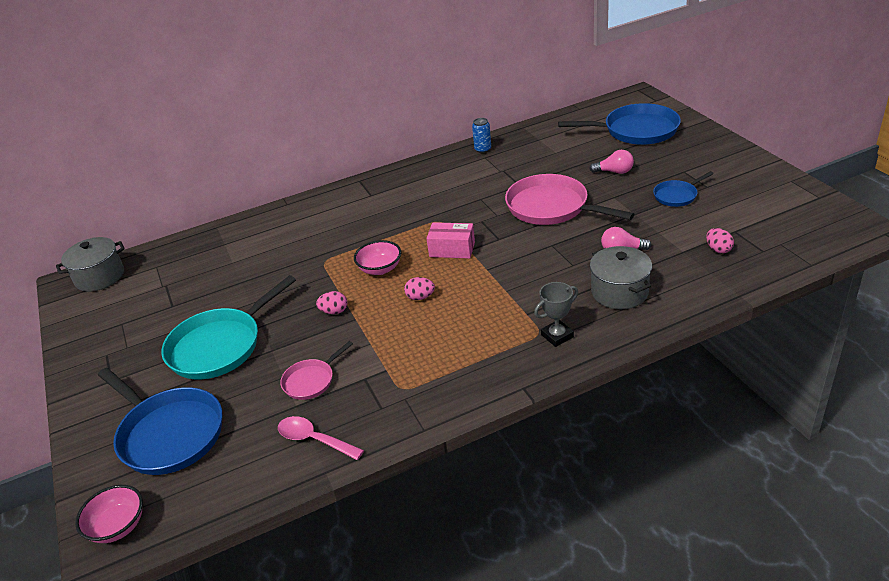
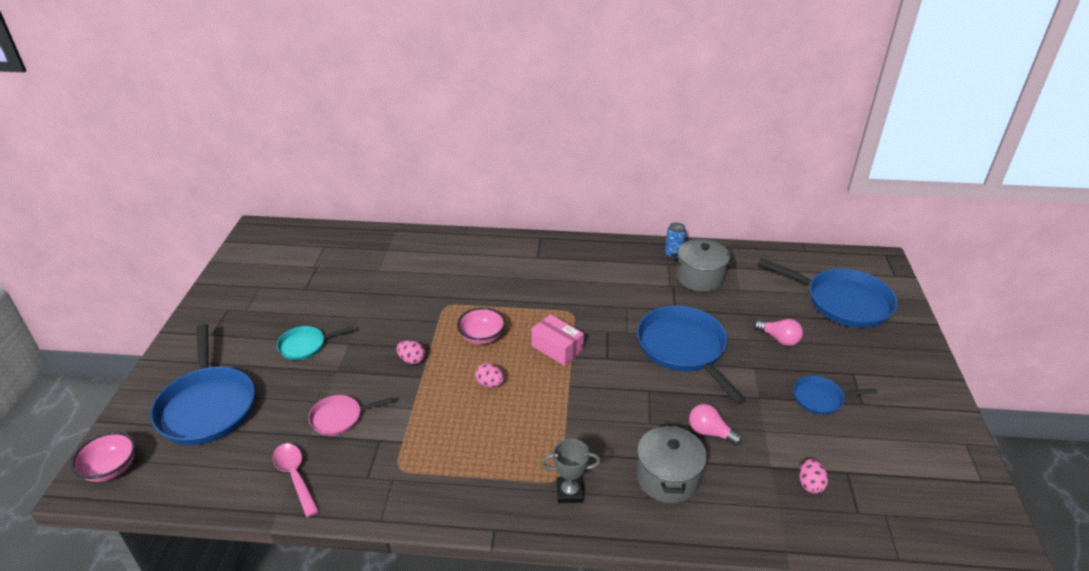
camera: 25 degrees right, 0 degrees up
grey pot [56,237,124,292] -> grey pot moved to [671,239,736,292]
turquoise pan [161,275,296,379] -> turquoise pan [277,326,354,360], size x0.51
pink pan [505,174,634,225] -> blue pan [637,306,746,405]

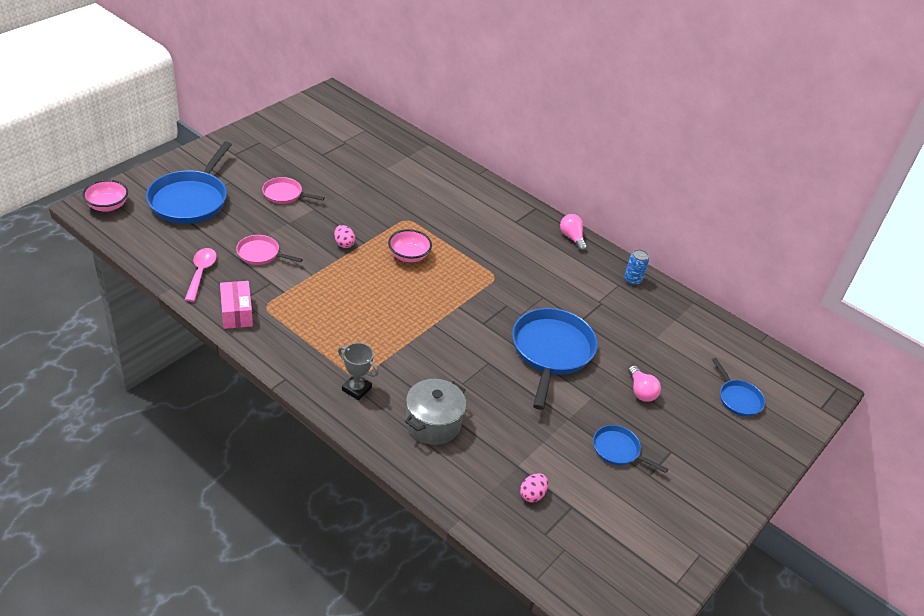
camera: 30 degrees right, 5 degrees up
turquoise pan [277,326,354,360] -> pink pan [262,177,325,204]
pink egg [475,363,504,388] -> none
pink box [531,314,584,366] -> pink box moved to [220,281,253,329]
grey pot [671,239,736,292] -> none
pink light bulb [689,404,743,446] -> pink light bulb moved to [560,214,587,251]
blue pan [758,258,898,328] -> blue pan [712,358,765,417], size x0.51

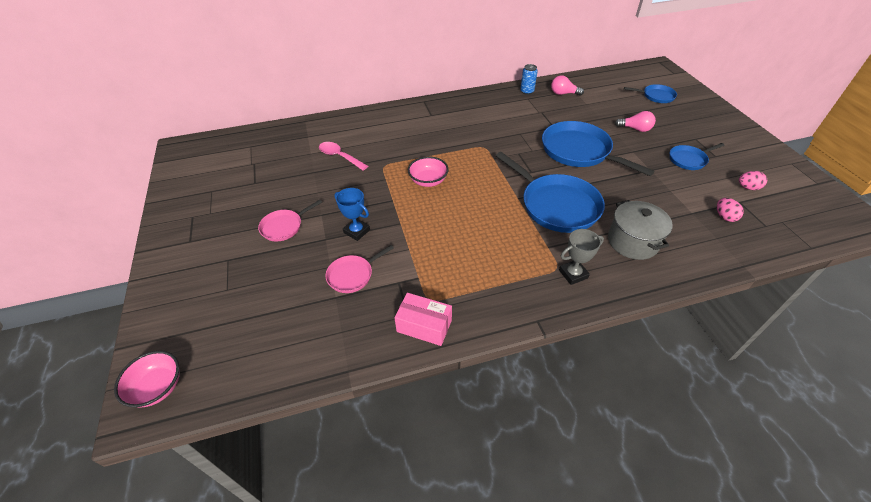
camera: 50 degrees left, 5 degrees up
blue pan [146,141,232,224] -> blue pan moved to [496,152,605,233]
pink spoon [185,248,217,302] -> pink spoon moved to [319,142,368,171]
pink egg [334,225,355,248] -> pink egg moved to [739,171,767,190]
pink light bulb [560,214,587,251] -> pink light bulb moved to [551,75,584,96]
none -> blue trophy [334,188,370,241]

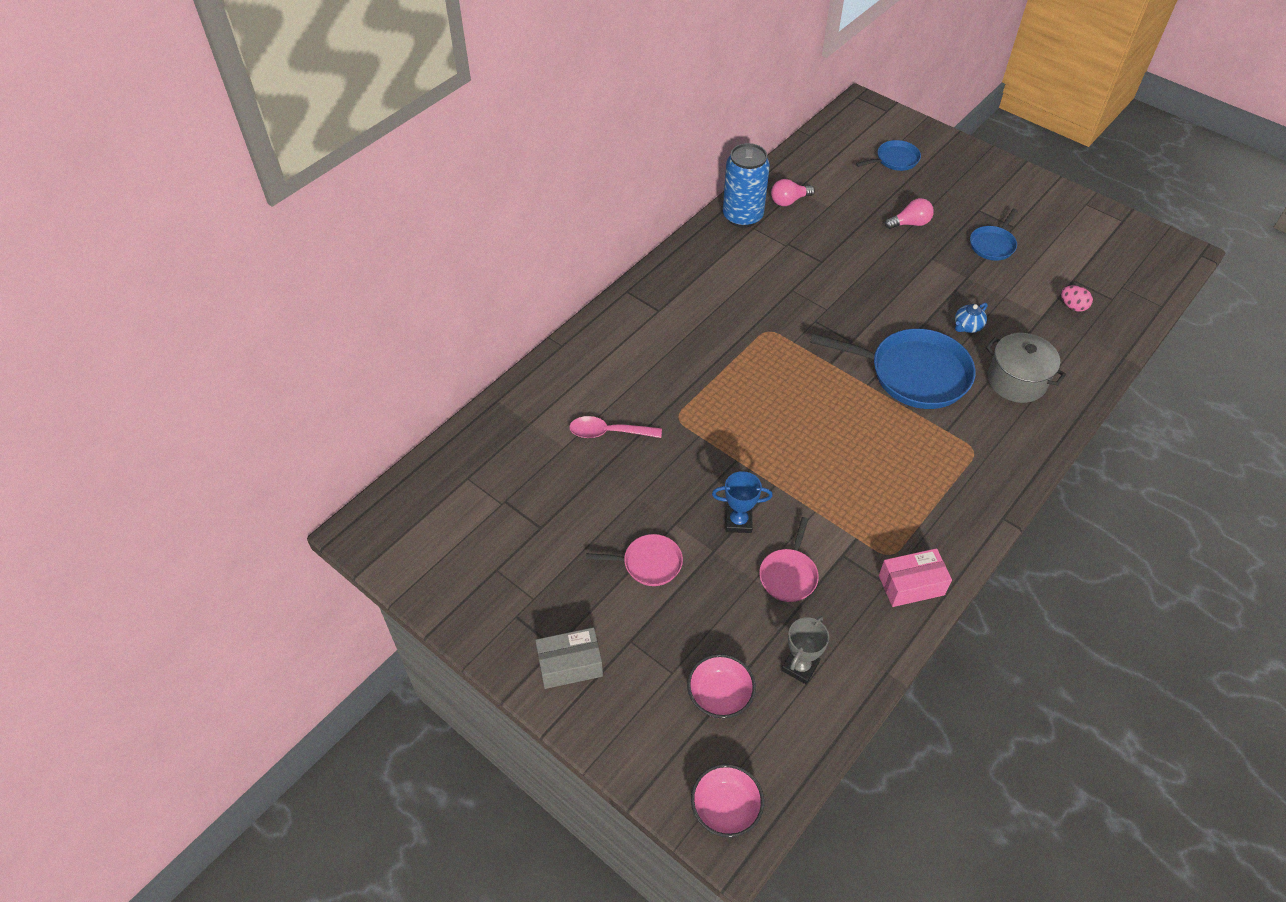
camera: 35 degrees left, 5 degrees up
pink pan [258,200,322,242] -> pink pan turned 105 degrees counterclockwise [586,534,683,586]
pink bowl [408,157,449,187] -> pink bowl moved to [687,654,756,718]
blue can [520,64,538,95] -> blue can [723,143,770,228], size x1.96
blue pan [542,121,655,176] -> none
grey trophy [559,229,604,285] -> grey trophy moved to [781,615,829,684]
pink egg [739,171,767,190] -> none
none -> grey box [535,627,603,689]
none -> blue teapot [955,303,988,333]

